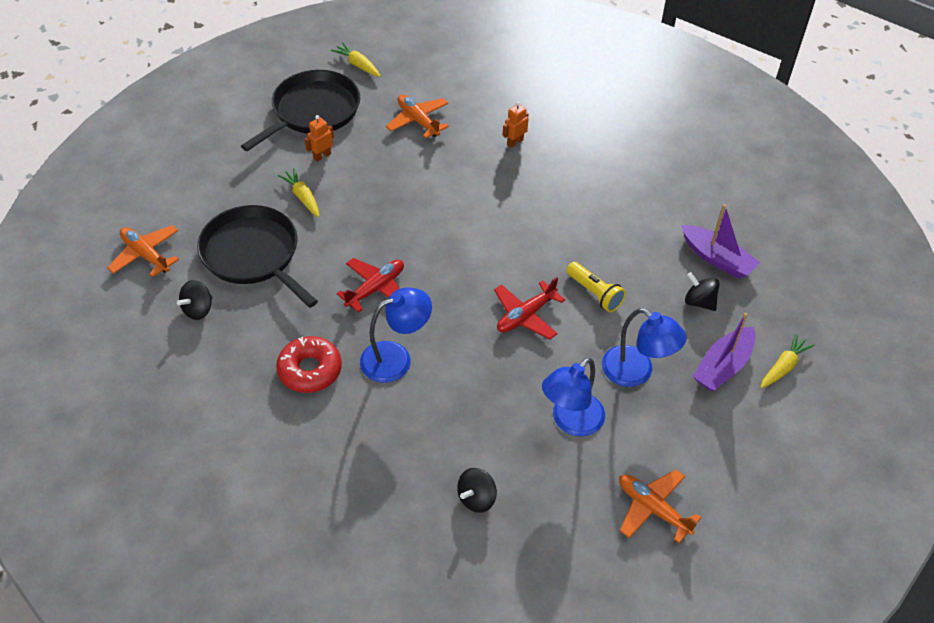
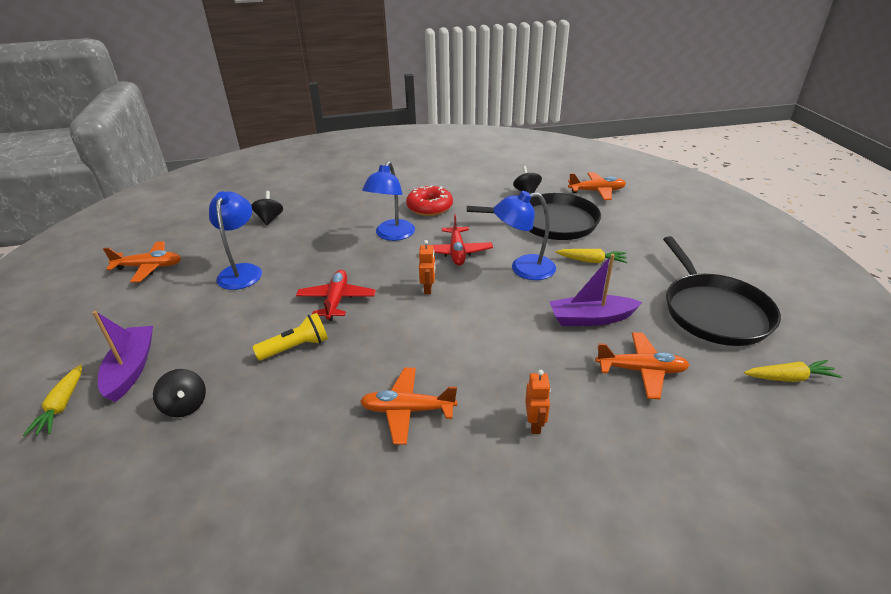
camera: 135 degrees right, 15 degrees down
orange robot [304,115,334,162] -> orange robot moved to [419,240,435,294]
yellow flashlight [566,262,626,312] -> yellow flashlight turned 150 degrees clockwise [253,313,328,361]
blue lamp [602,308,687,387] -> blue lamp moved to [493,191,556,280]
purple boat [681,204,760,279] -> purple boat moved to [549,254,642,326]
black spinning top [685,272,720,311] -> black spinning top turned 60 degrees clockwise [153,369,206,417]
none -> orange plane [360,368,457,445]

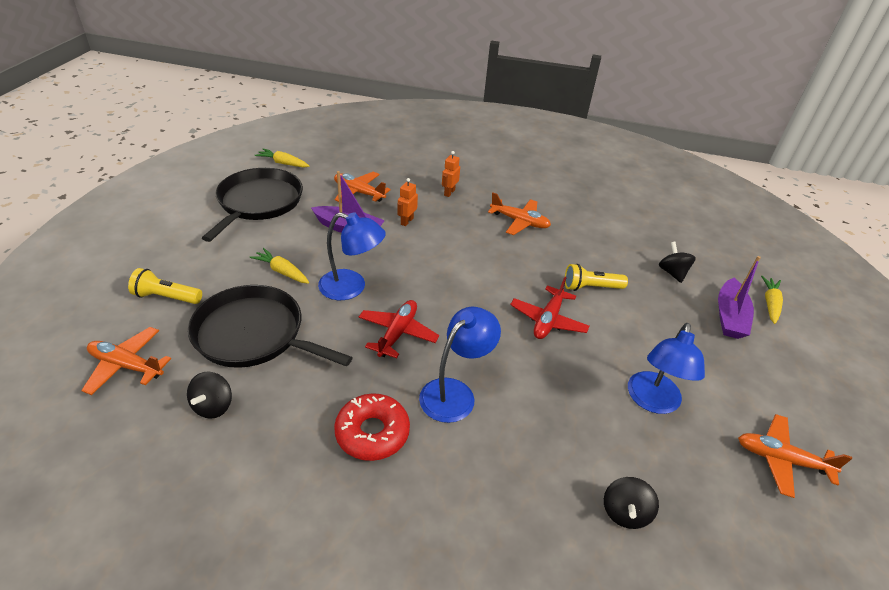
camera: 160 degrees left, 5 degrees up
orange robot [419,240,435,294] -> orange robot moved to [397,178,418,226]
none -> yellow flashlight [128,268,202,304]

